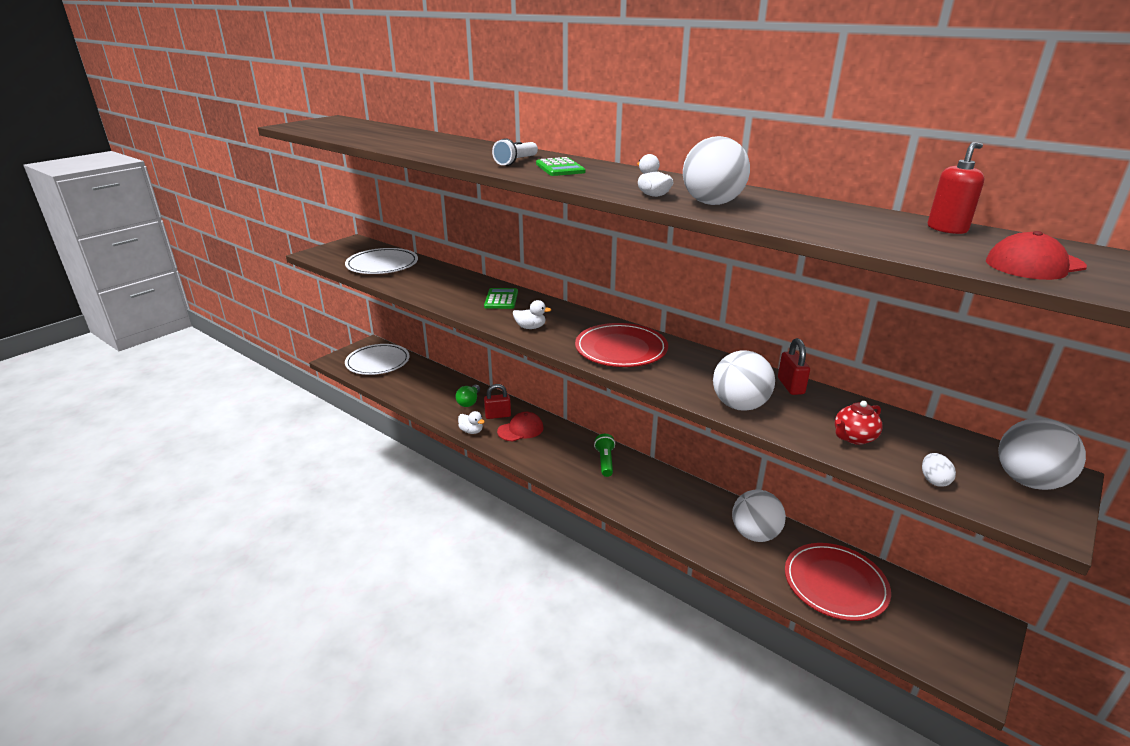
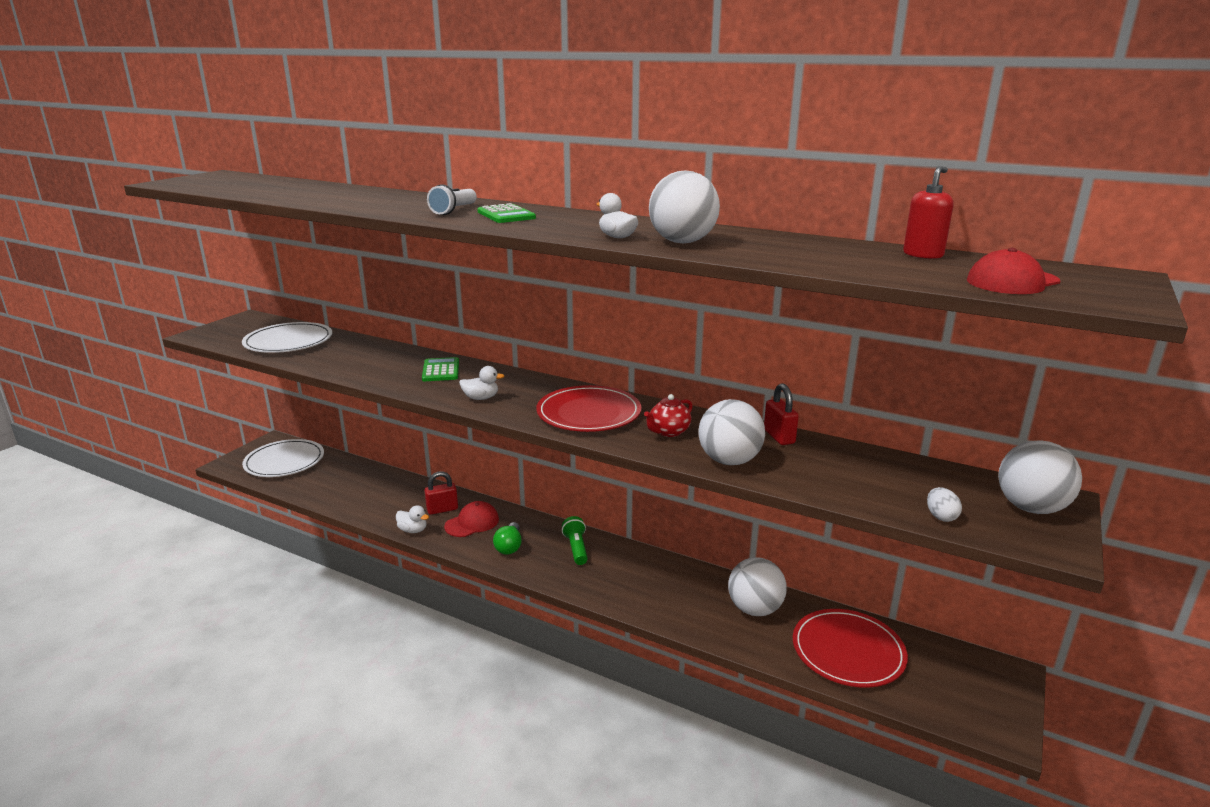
camera: 10 degrees left, 5 degrees down
green light bulb [456,385,480,407] -> green light bulb moved to [493,522,522,555]
red teapot [835,401,883,445] -> red teapot moved to [644,394,693,437]

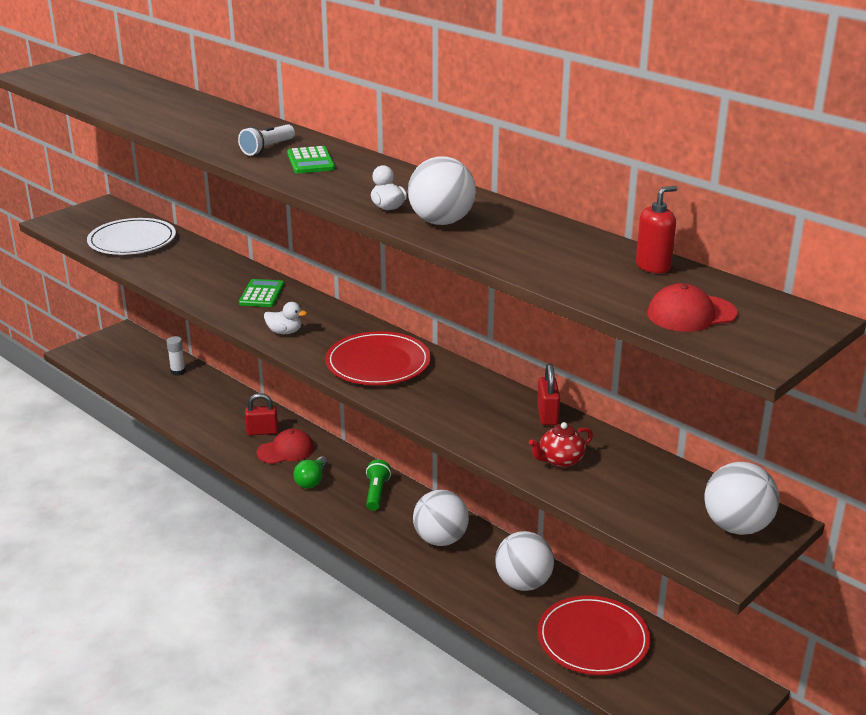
camera: 15 degrees right, 5 degrees up
white plate [242,439,324,477] -> none
white duck [396,505,429,533] -> none
red teapot [644,394,693,437] -> red teapot moved to [529,422,593,468]
white ball [698,399,765,465] -> white ball moved to [413,490,469,546]
white egg [927,487,962,522] -> none
none -> white glue stick [167,336,186,376]

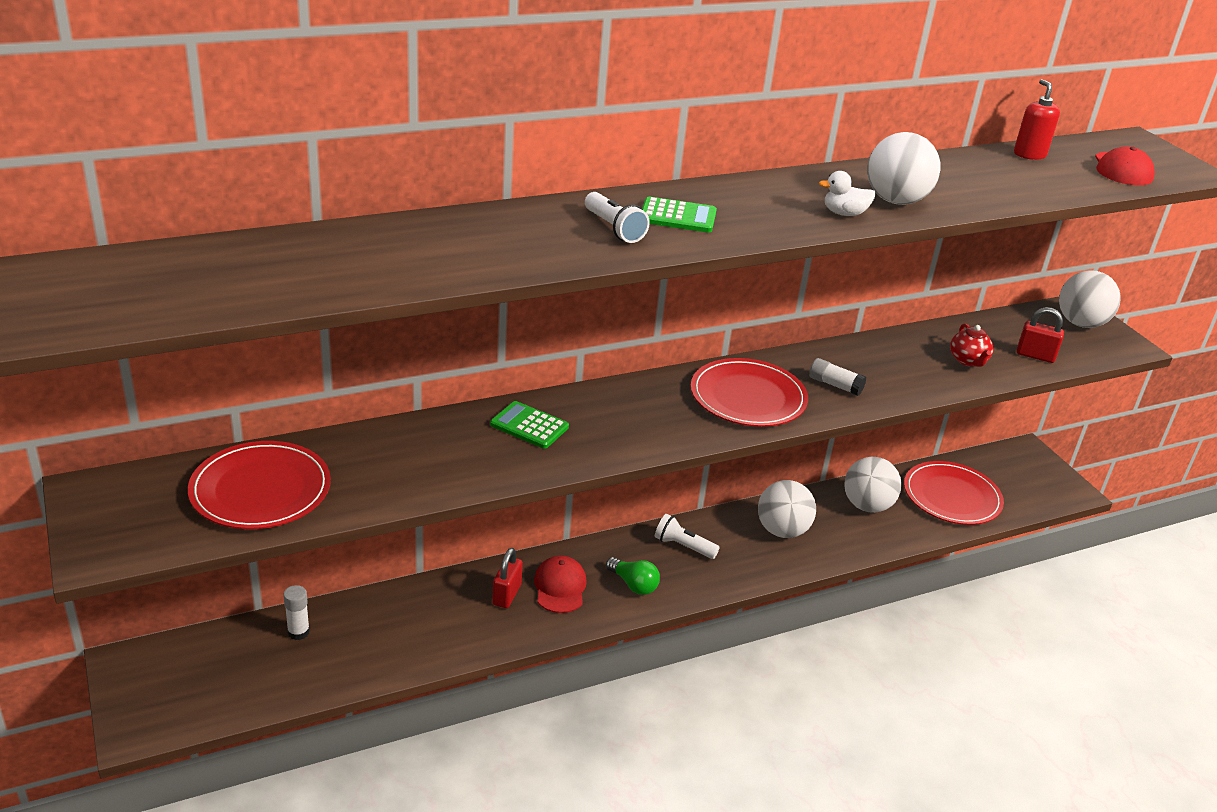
camera: 70 degrees left, 5 degrees up
white plate [87,218,176,255] -> red plate [188,441,331,529]
white duck [264,302,307,334] -> none
green flashlight [366,460,391,511] -> white flashlight [655,514,720,559]
red padlock [537,364,560,425] -> red padlock moved to [1017,307,1064,363]
none -> white glue stick [809,358,866,396]

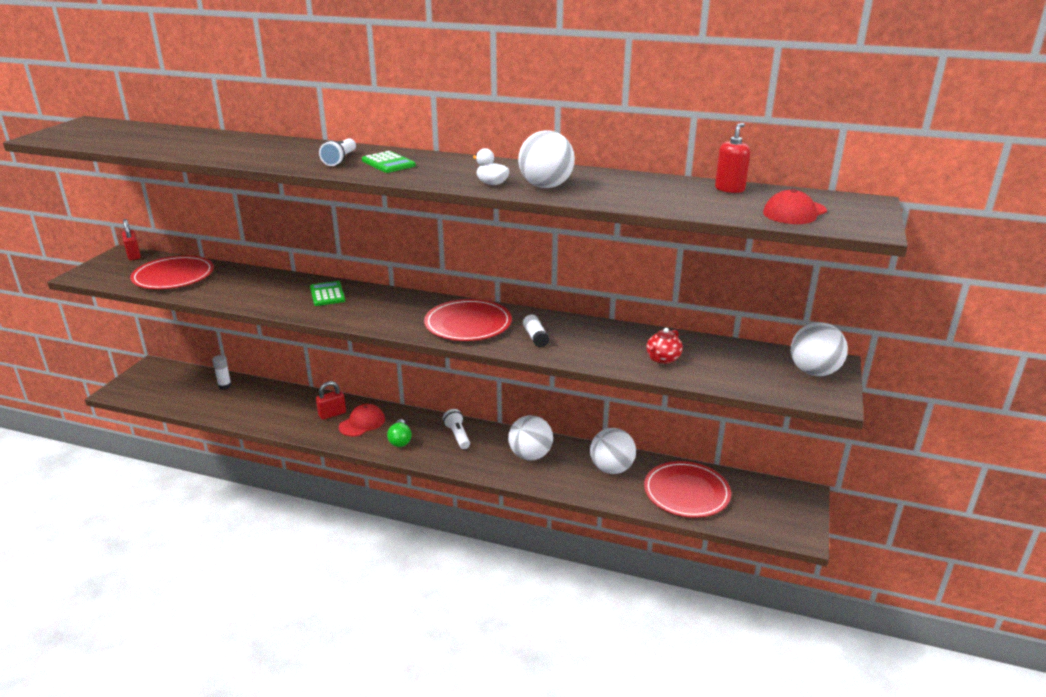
camera: 45 degrees right, 5 degrees down
red padlock [1017,307,1064,363] -> red padlock moved to [122,219,141,260]

